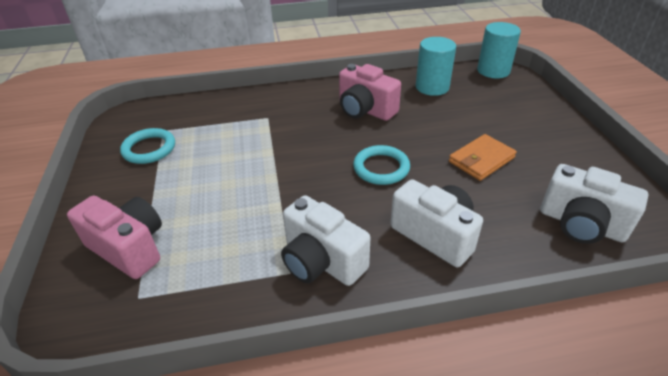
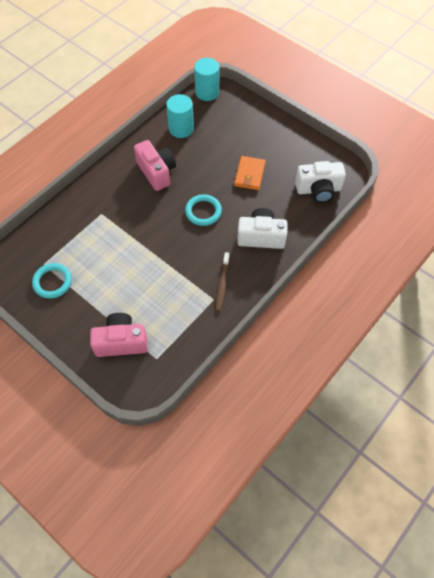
camera: 40 degrees left, 20 degrees up
white camera [281,195,370,286] -> brown toothbrush [215,252,230,311]
pink camera [339,64,401,121] -> pink camera turned 120 degrees counterclockwise [134,140,176,191]

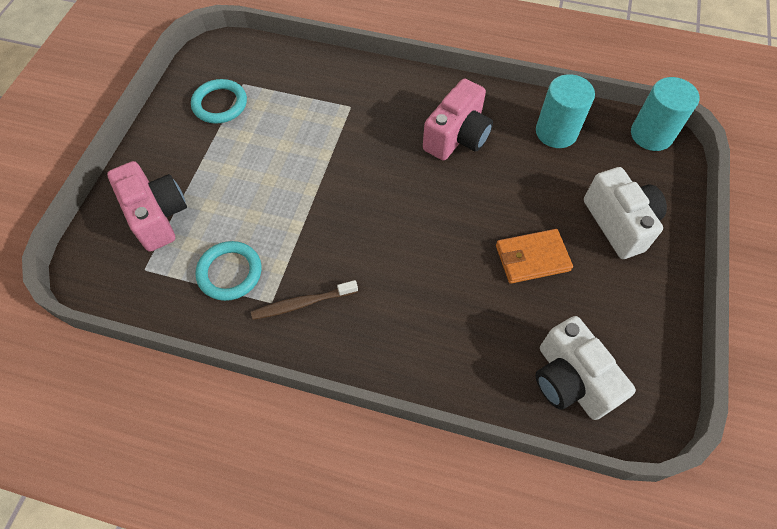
camera: 65 degrees right, 0 degrees up
turquoise ring [185,194,222,226] -> turquoise ring moved to [195,241,262,301]
white camera [237,208,288,249] -> white camera moved to [584,167,667,259]

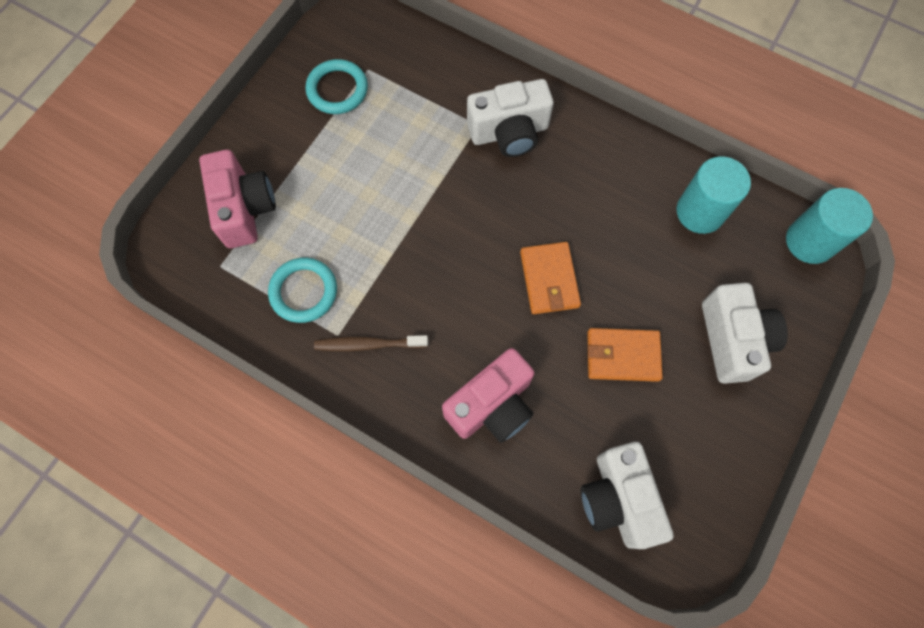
camera: 15 degrees right, 10 degrees up
pink camera [423,79,493,160] -> pink camera moved to [442,348,534,443]
none -> white camera [467,79,554,157]
none -> orange wallet [520,242,581,314]

